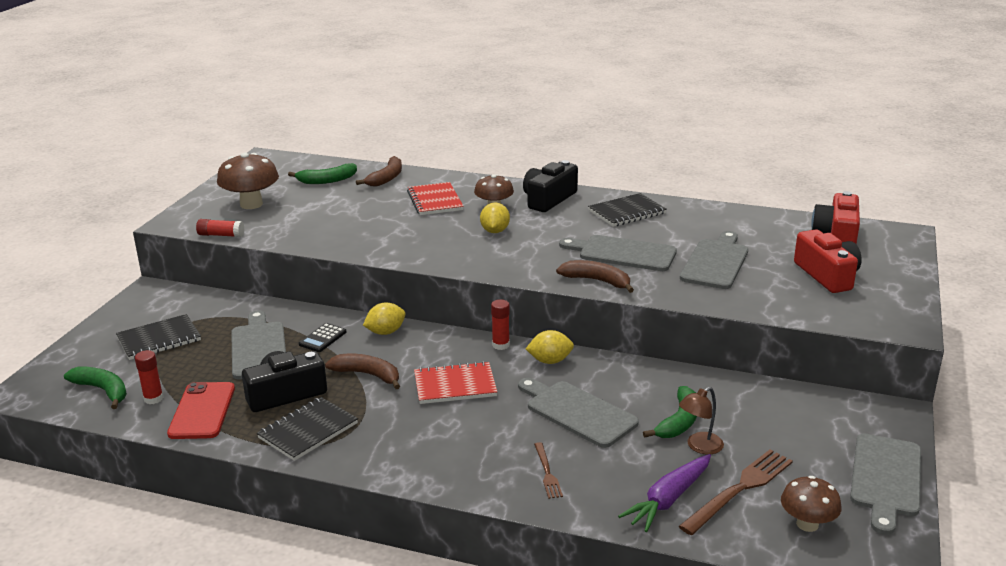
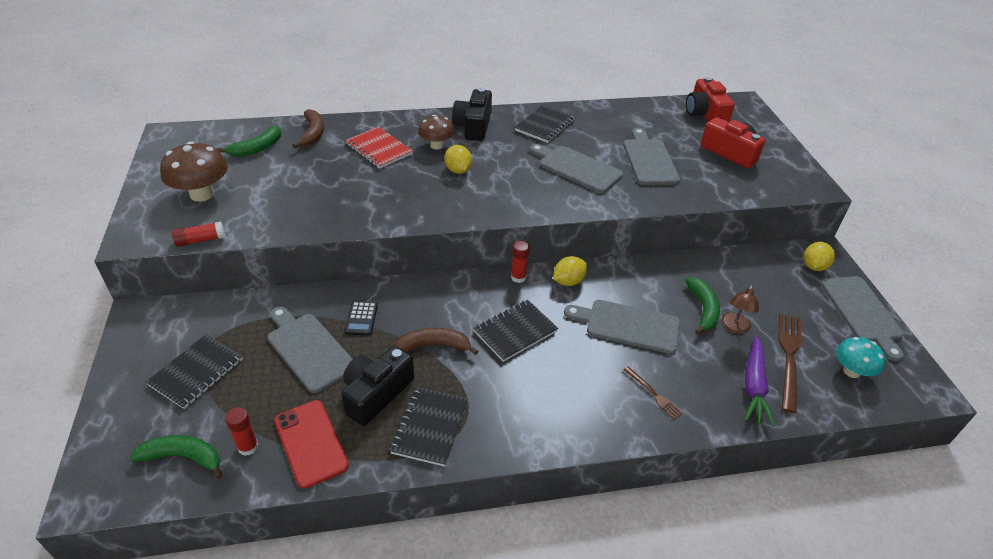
camera: 30 degrees left, 15 degrees up
yellow lemon [363,303,405,335] -> yellow lemon moved to [804,242,835,271]
red notebook [414,361,497,404] -> black notebook [473,300,558,362]
brown banana [556,260,634,293] -> none
grey cutting board [559,235,677,271] -> grey cutting board turned 45 degrees clockwise [530,144,623,193]
brown mushroom [781,476,842,532] -> turquoise mushroom [836,337,886,378]

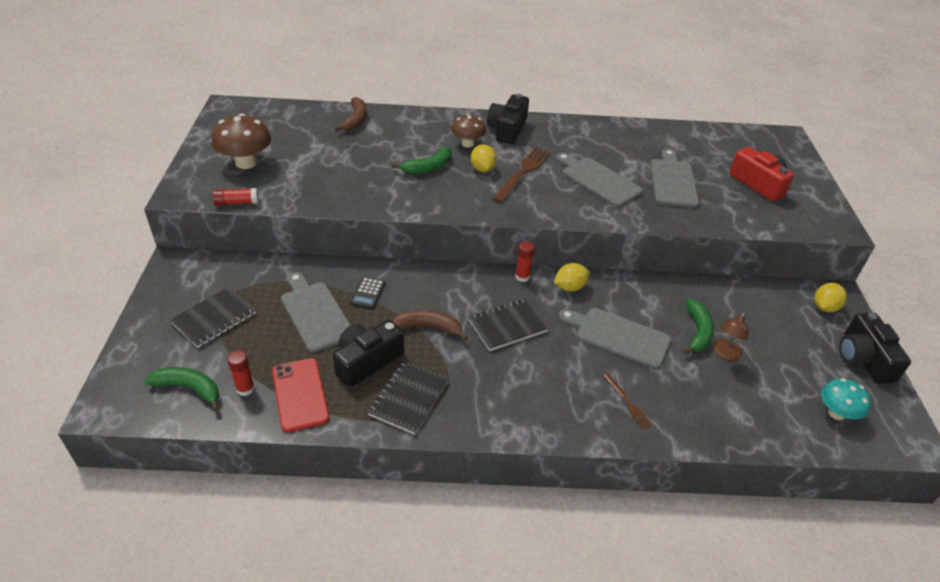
camera: 10 degrees right, 0 degrees up
green banana [217,126,281,157] -> green banana moved to [392,147,452,174]
red notebook [345,127,413,169] -> none
black notebook [515,105,576,143] -> none
red camera [686,77,735,122] -> none
purple carrot [745,335,775,427] -> none
brown fork [778,314,801,413] -> brown fork moved to [492,147,551,203]
grey cutting board [820,276,904,361] -> black camera [839,313,911,384]

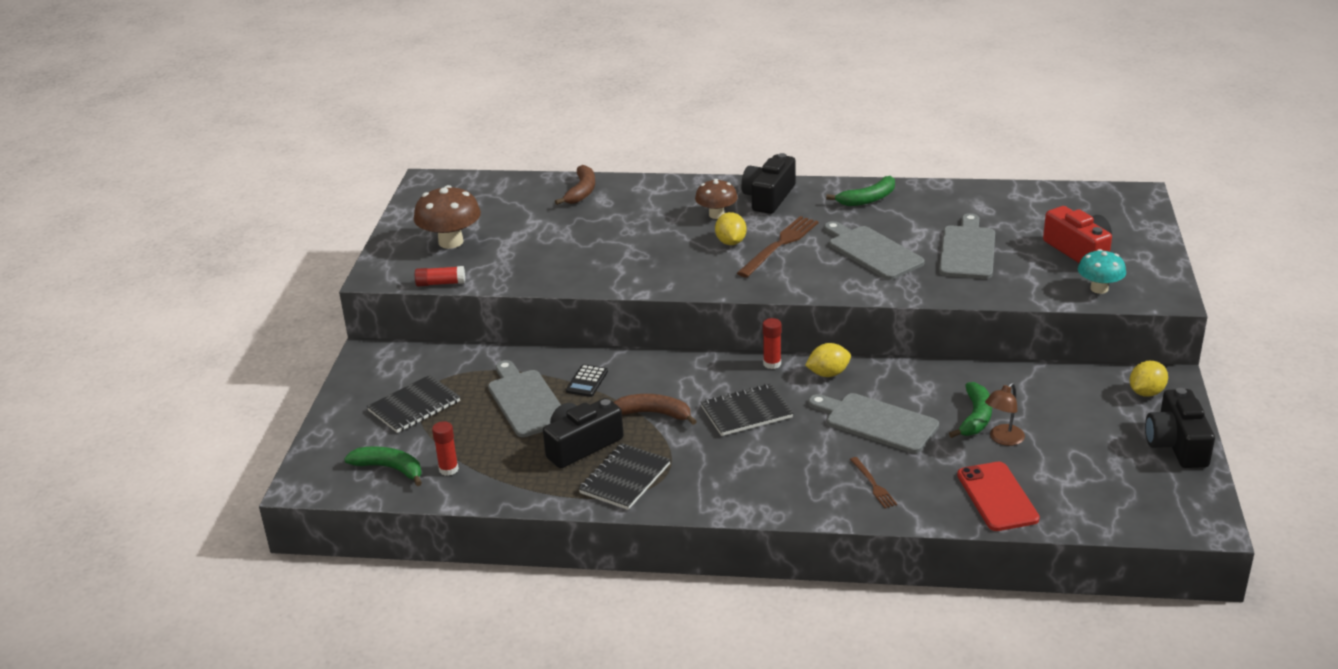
camera: 10 degrees right, 10 degrees down
red phone [272,358,329,432] -> red phone moved to [957,462,1040,531]
green banana [392,147,452,174] -> green banana moved to [826,176,895,206]
turquoise mushroom [821,378,871,420] -> turquoise mushroom moved to [1078,249,1126,294]

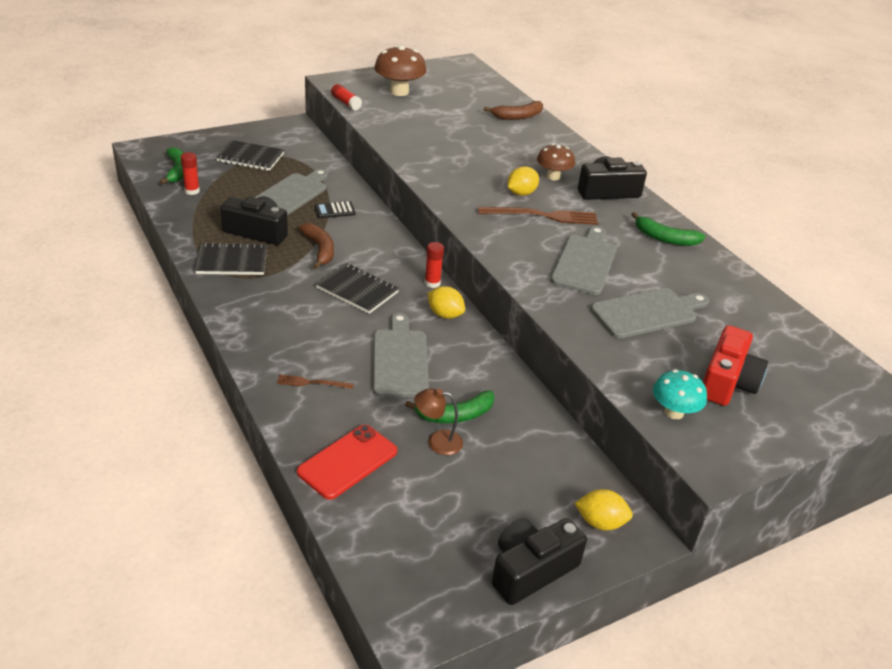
camera: 50 degrees right, 5 degrees up
brown fork [850,457,897,508] -> brown fork turned 60 degrees clockwise [277,375,354,389]

